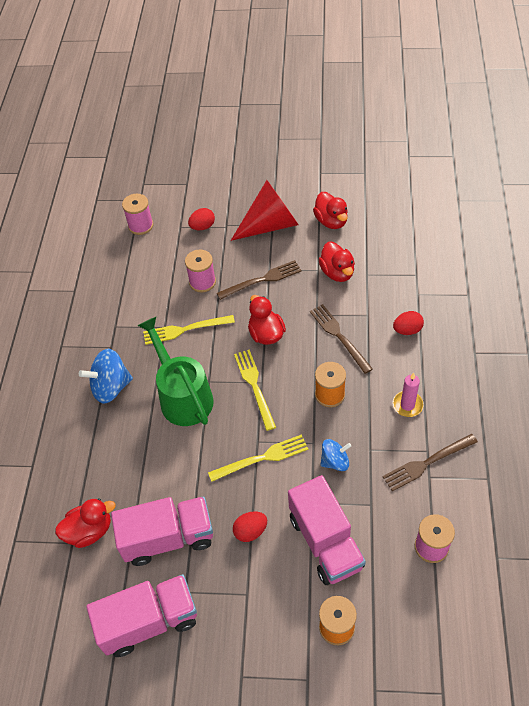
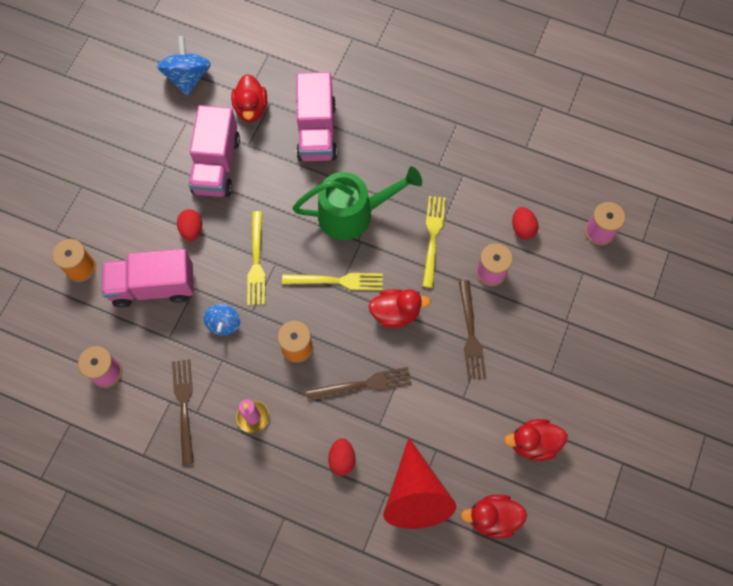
camera: 105 degrees right, 15 degrees up
blue spinning top [79,349,133,404] -> blue spinning top moved to [157,36,211,96]
pink truck [87,574,197,657] -> pink truck moved to [296,72,337,161]
red egg [188,208,215,230] -> red egg moved to [512,207,539,239]
red cone [231,180,299,241] -> red cone moved to [383,438,456,529]
red duck [319,241,355,282] -> red duck moved to [461,495,527,538]

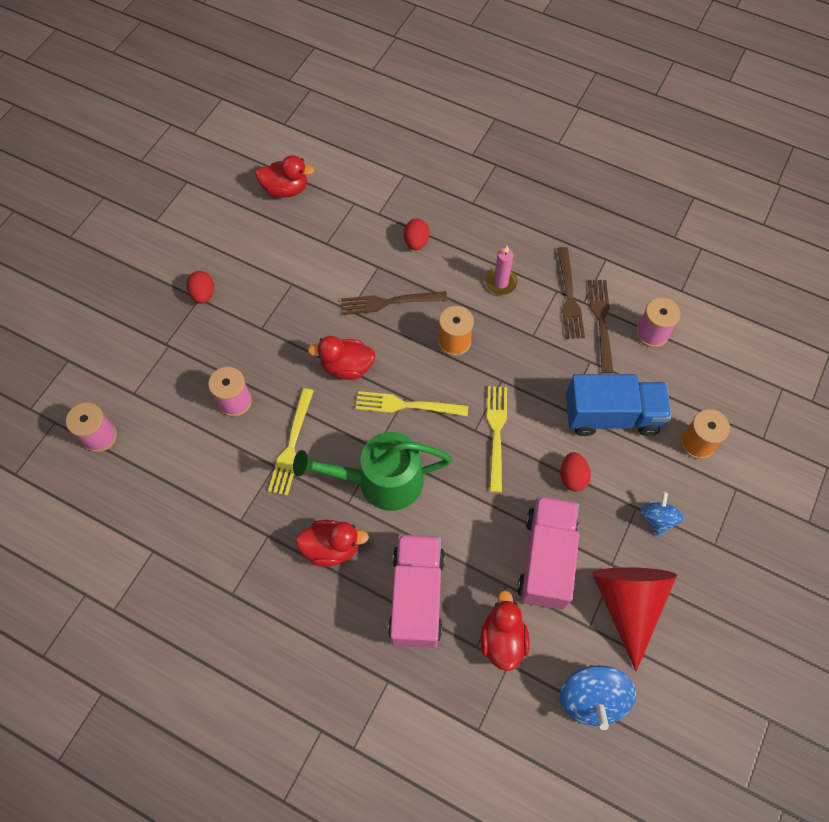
camera: 175 degrees left, 5 degrees down
pink truck [102,249,194,308] -> blue truck [566,374,671,436]
blue spinning top [204,304,240,336] -> blue spinning top moved to [640,492,684,536]
red cone [383,438,456,529] -> red cone moved to [592,567,677,672]
brown fork [459,280,486,380] -> brown fork moved to [588,280,613,374]
red duck [504,419,568,461] -> red duck moved to [295,520,369,567]
red egg [512,207,539,239] -> red egg moved to [187,271,214,304]

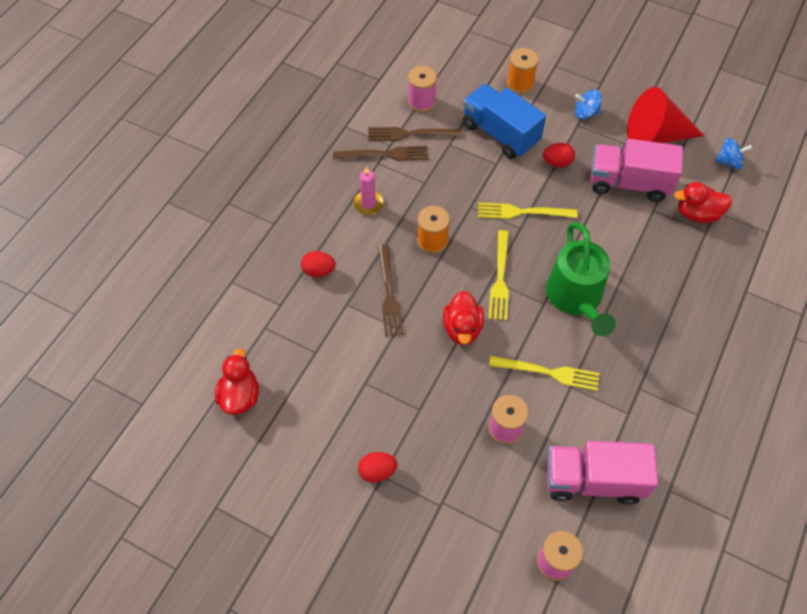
camera: 90 degrees left, 5 degrees down
red duck [295,520,369,567] -> none
pink truck [388,534,445,648] -> pink truck moved to [546,441,658,505]
blue spinning top [560,665,636,730] -> blue spinning top [715,138,752,170], size x0.63
blue truck [566,374,671,436] -> blue truck turned 45 degrees counterclockwise [463,84,546,159]

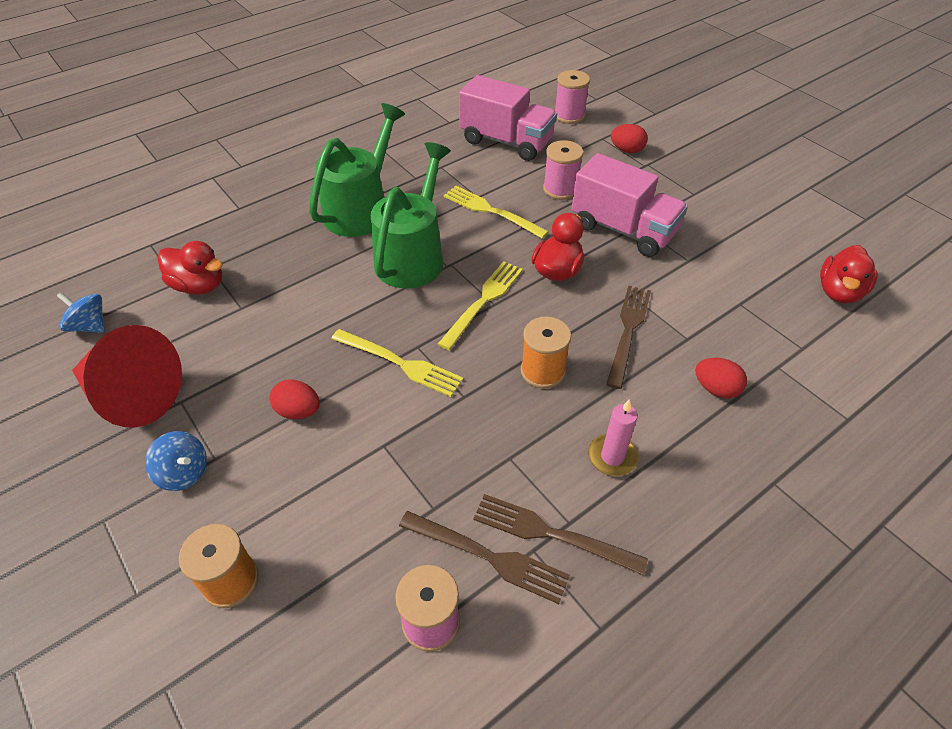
camera: 155 degrees left, 10 degrees down
red egg [358,452,397,483] -> red egg moved to [611,124,648,153]
blue truck [463,84,546,159] -> none
pink truck [590,139,683,202] -> pink truck moved to [572,153,688,257]
none -> green watering can [309,103,405,237]

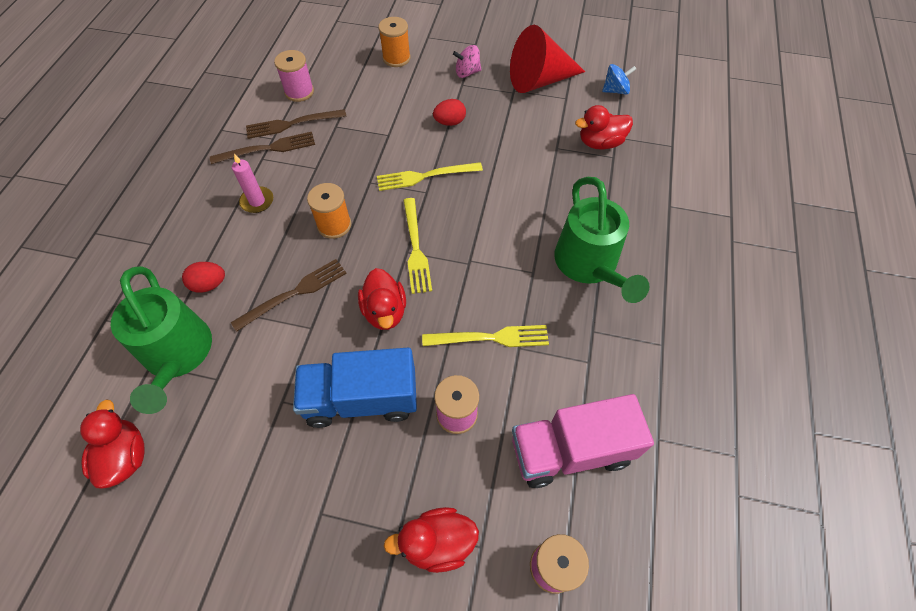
camera: 140 degrees right, 10 degrees up
blue spinning top [145,431,207,491] -> pink spinning top [453,45,481,78]
green watering can [371,142,451,288] -> green watering can moved to [111,266,212,414]
pink truck [572,153,688,257] -> blue truck [293,348,417,428]
brown fork [606,286,651,389] -> brown fork turned 105 degrees counterclockwise [231,259,347,332]
red egg [611,124,648,153] -> red duck [383,507,479,573]

